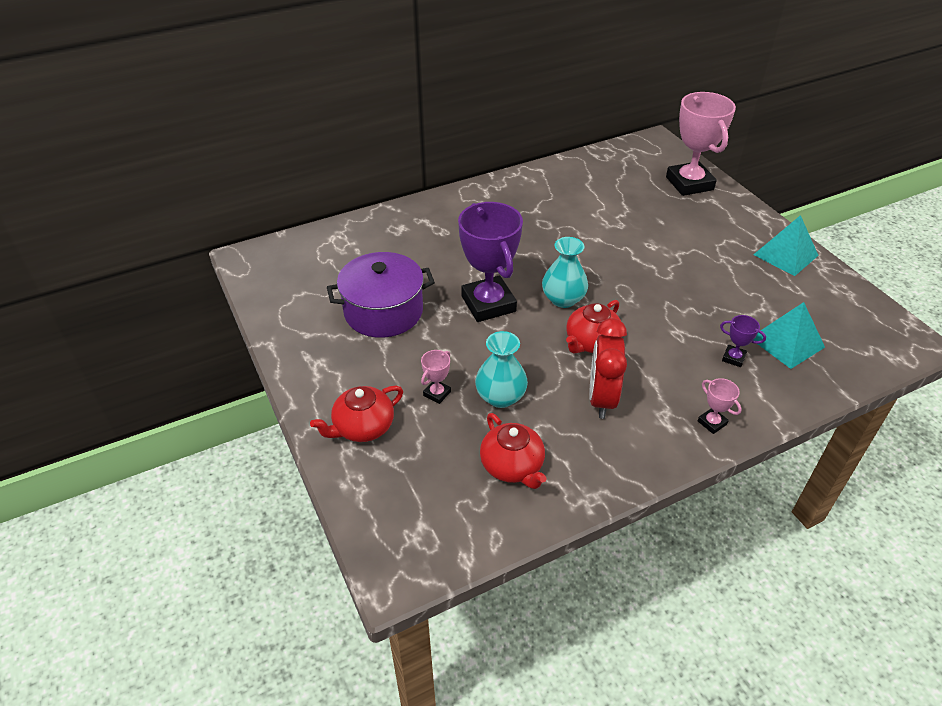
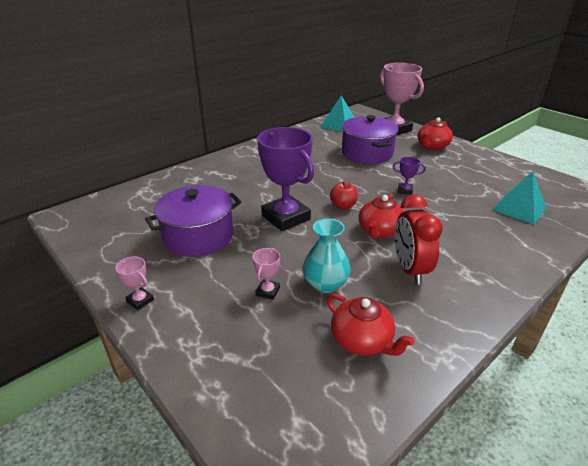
camera: 15 degrees left, 10 degrees down
red teapot [310,386,403,442] -> red teapot moved to [417,117,453,150]
turquoise vase [542,237,588,308] -> red apple [330,181,358,209]
pink trophy [698,378,742,434] -> pink trophy moved to [115,256,154,310]
purple trophy [720,315,766,367] -> purple trophy moved to [393,157,426,195]
turquoise pyramid [753,215,819,276] -> turquoise pyramid moved to [320,95,354,132]
none -> purple pot [342,115,398,164]

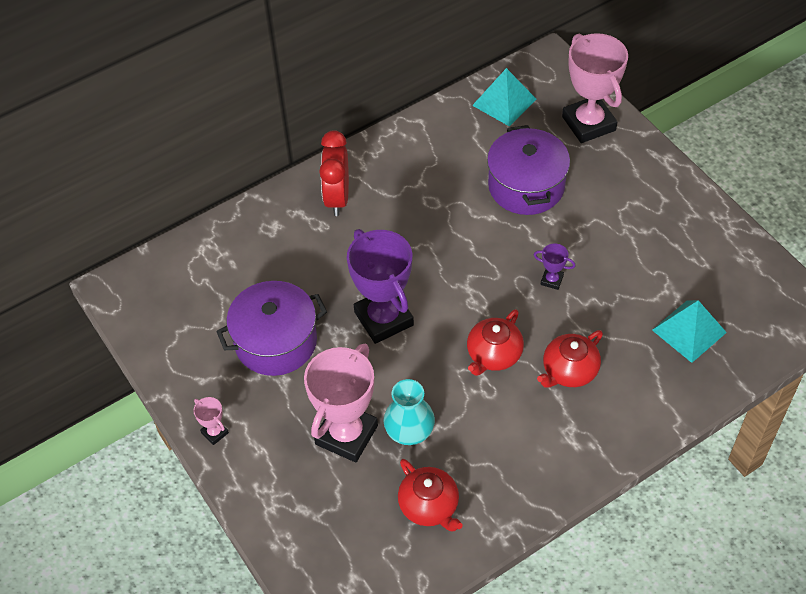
camera: 10 degrees right, 20 degrees up
pink trophy [253,248,280,300] -> pink trophy [304,344,378,462], size x2.35
red apple [330,181,358,209] -> none
red clock [395,194,443,285] -> red clock moved to [319,130,349,216]
red teapot [417,117,453,150] -> red teapot moved to [537,330,603,388]

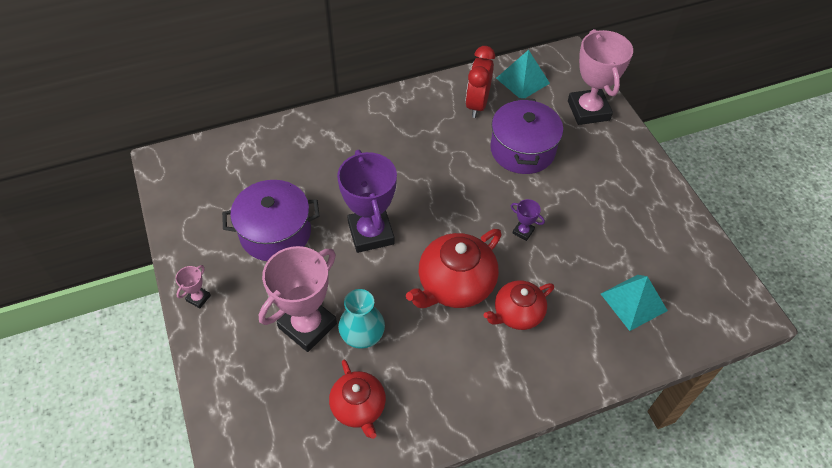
camera: 10 degrees right, 0 degrees up
pink trophy [193,397,229,445] -> pink trophy turned 60 degrees clockwise [175,265,211,308]
red clock [319,130,349,216] -> red clock moved to [466,46,495,118]
red teapot [467,309,524,376] -> red teapot [406,229,501,308], size x1.56

